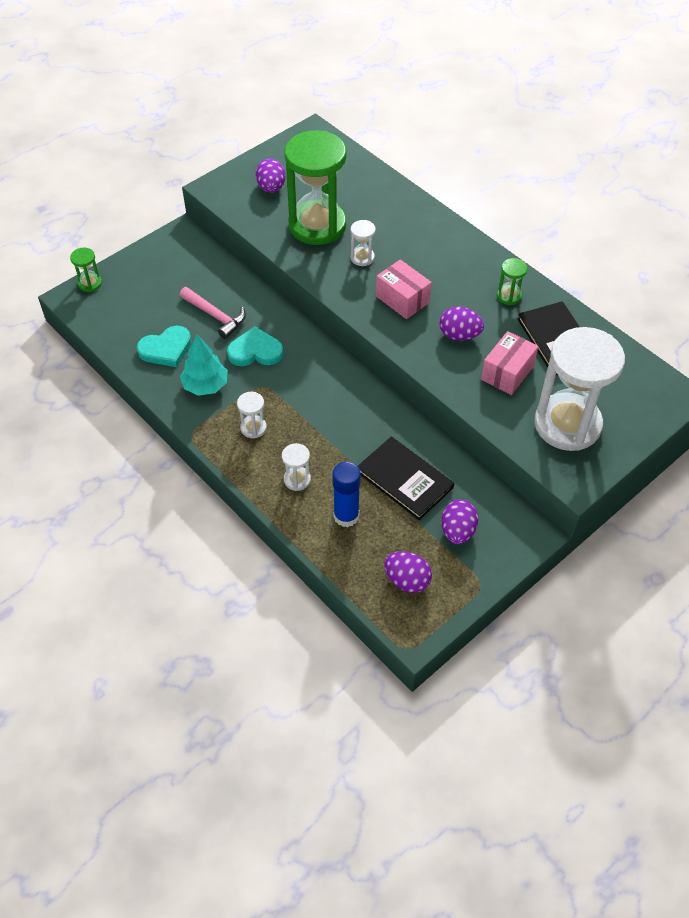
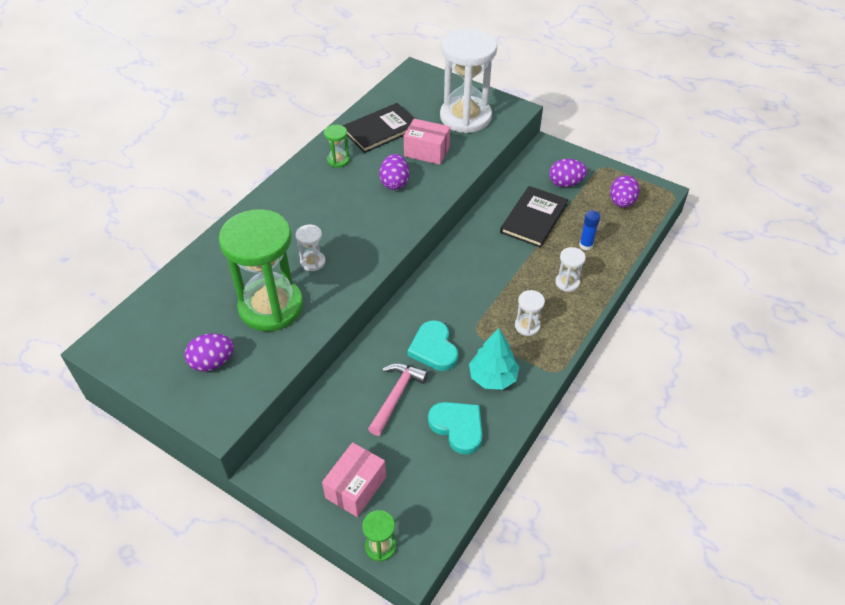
camera: 105 degrees left, 5 degrees down
blue glue stick [332,462,361,527] -> blue glue stick [579,210,600,250], size x0.64
pink box [376,260,432,319] -> pink box moved to [322,442,386,517]

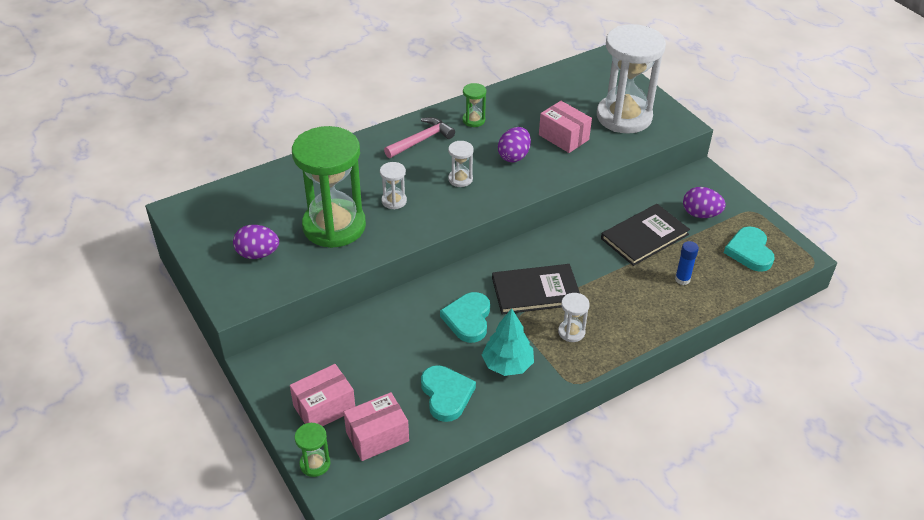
camera: 25 degrees right, 5 degrees down
black book [343,103,415,153] -> black book moved to [492,264,580,314]
pink hammer [368,363,428,436] -> pink hammer moved to [384,117,455,158]
white hourglass [555,247,586,292] -> white hourglass moved to [448,141,474,187]
purple egg [610,175,640,208] -> turquoise heart [724,227,775,272]
none -> pink box [344,392,409,461]

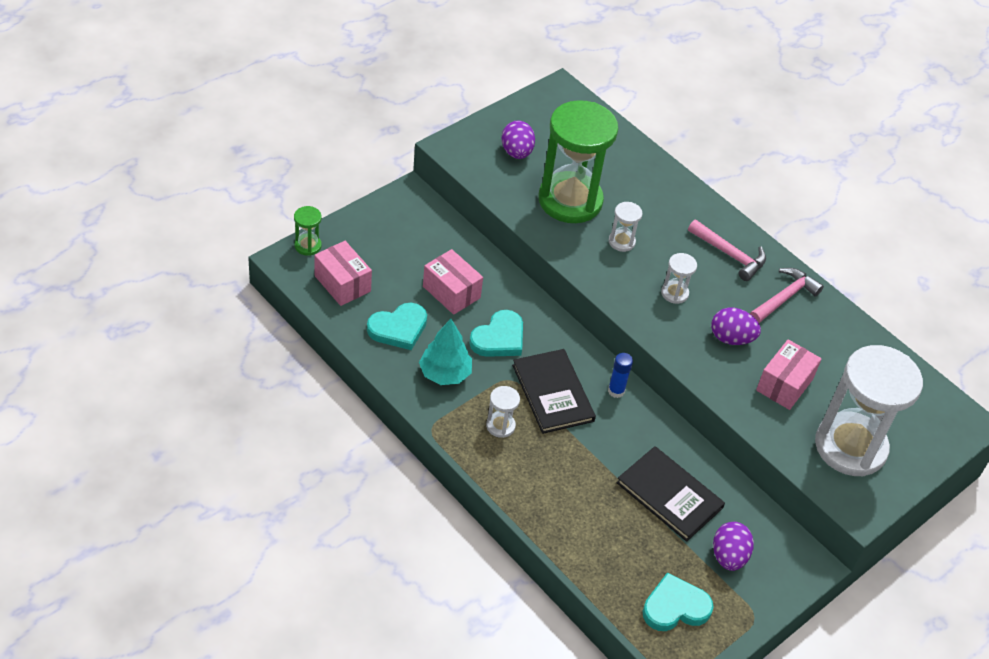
camera: 75 degrees right, 5 degrees up
pink box [290,364,355,426] -> pink box moved to [423,249,483,315]
turquoise heart [440,292,490,343] -> turquoise heart turned 135 degrees clockwise [469,310,523,357]
green hourglass [462,83,486,127] -> pink hammer [749,268,824,323]
blue glue stick [675,241,699,285] -> blue glue stick moved to [608,353,633,398]

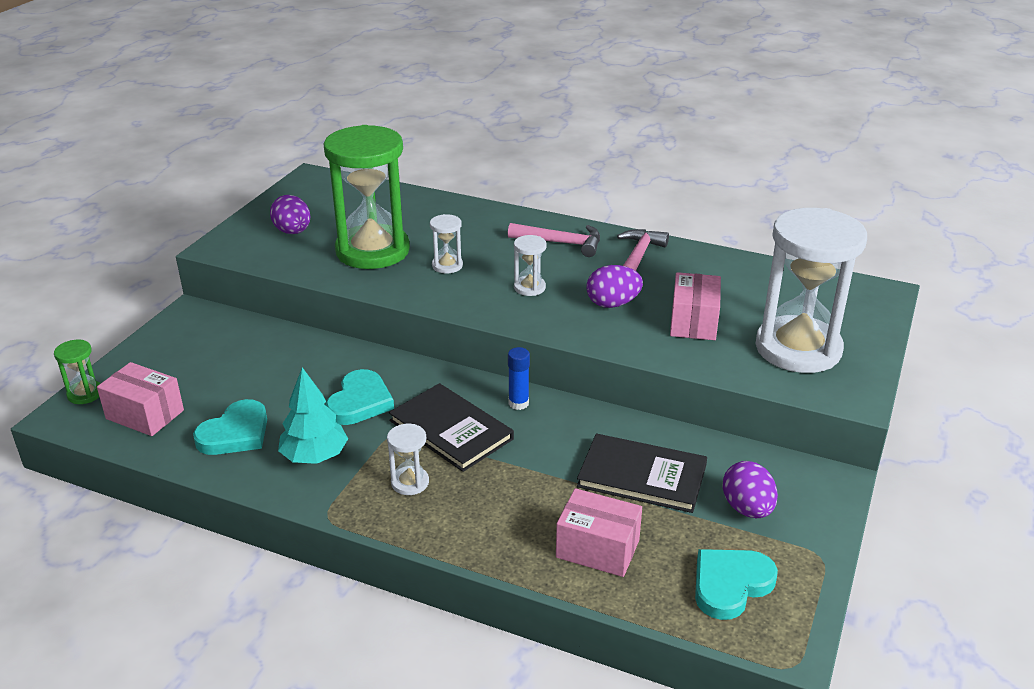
camera: 20 degrees left, 15 degrees down
pink box [423,249,483,315] -> pink box moved to [556,488,642,577]

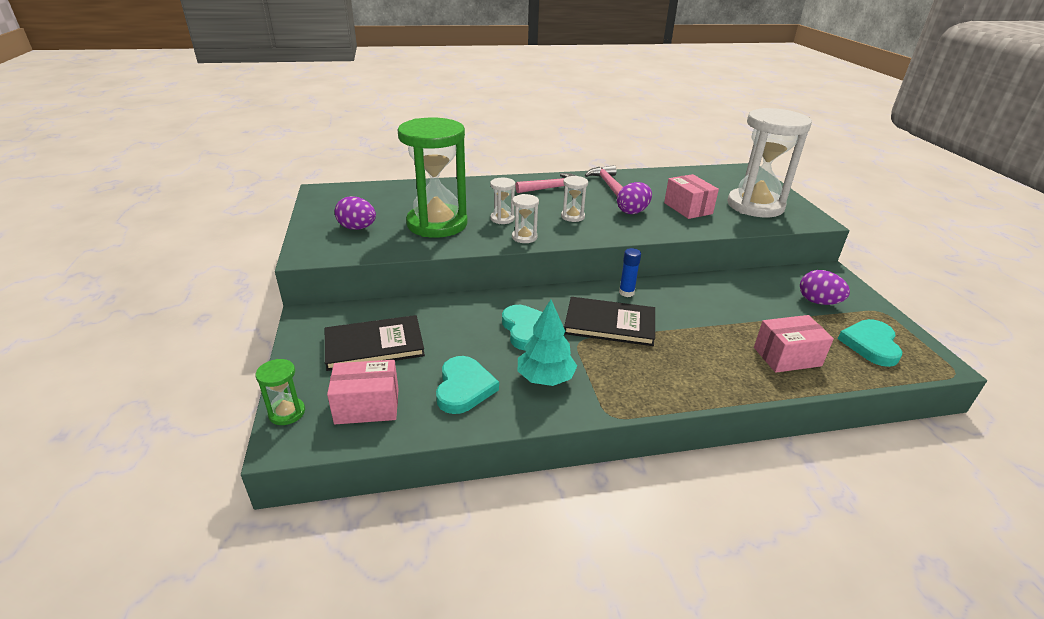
camera: 35 degrees left, 0 degrees up
white hourglass [387,424,429,495] -> white hourglass moved to [512,194,539,243]
black book [577,434,707,513] -> black book moved to [325,315,425,371]

